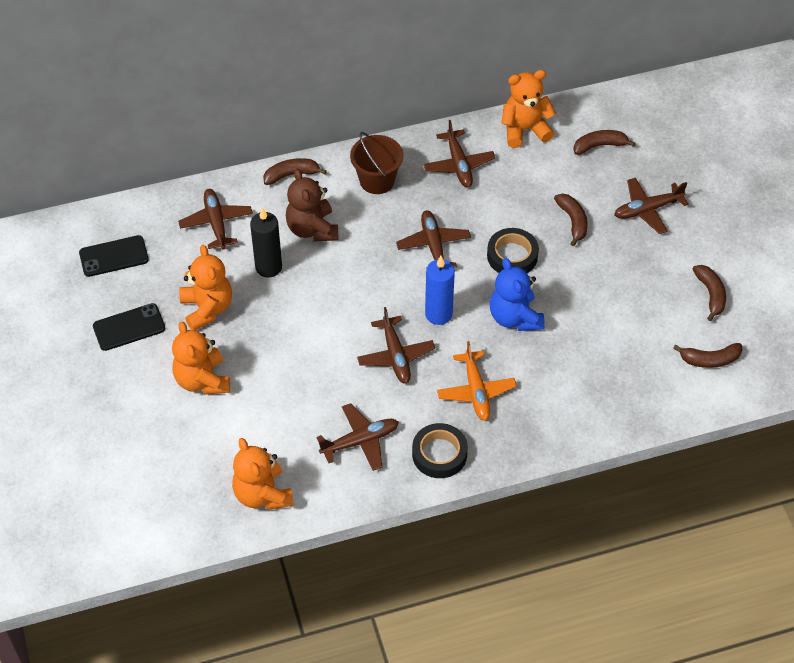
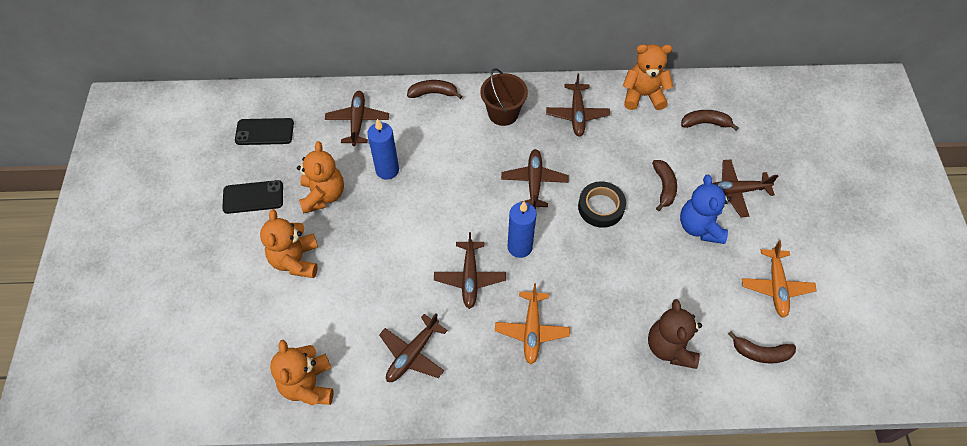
camera: 15 degrees right, 5 degrees up
black candle [250,207,282,278] -> blue candle [367,119,399,179]
brown teddy bear [286,168,338,241] -> brown teddy bear moved to [648,299,702,369]
brown plane [316,403,399,471] -> brown plane turned 135 degrees clockwise [379,313,448,382]
black tape [412,423,468,478] -> none
blue teddy bear [490,258,545,331] -> blue teddy bear moved to [680,175,731,244]
brown banana [693,265,726,321] -> orange plane [742,241,817,318]

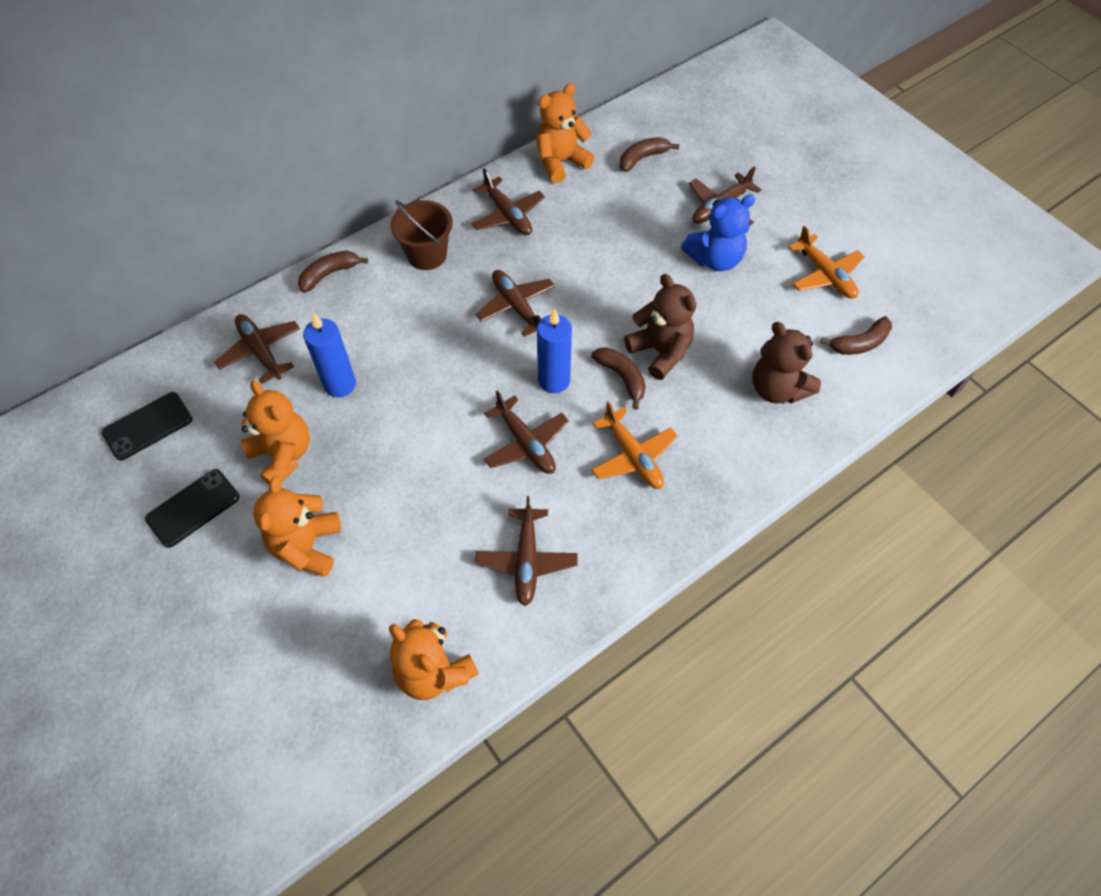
camera: 35 degrees left, 0 degrees up
orange teddy bear [260,209,318,278] -> orange teddy bear turned 45 degrees clockwise [253,476,341,577]
black tape [578,181,626,228] -> none
brown banana [652,160,677,211] -> brown banana moved to [591,347,646,410]
blue teddy bear [680,175,731,244] -> blue teddy bear turned 75 degrees counterclockwise [681,195,755,271]
none -> brown teddy bear [624,274,696,380]

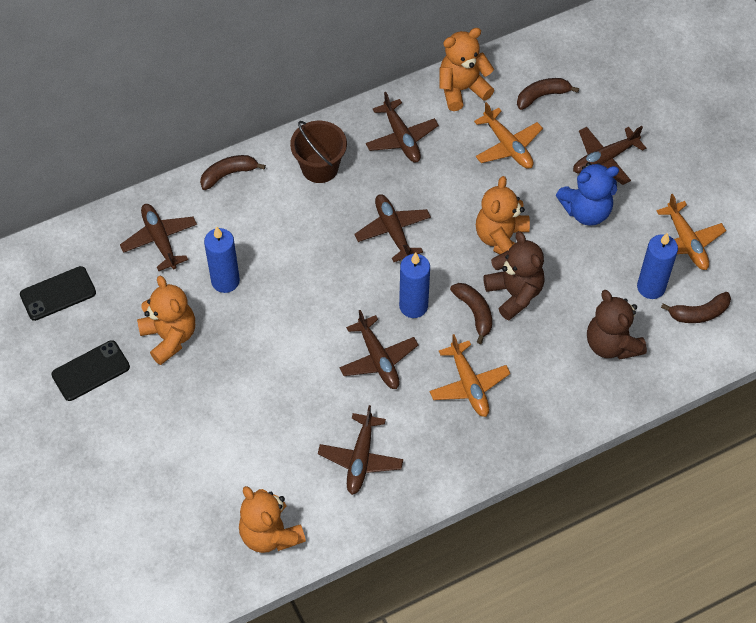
camera: 10 degrees right, 0 degrees up
orange teddy bear [253,476,341,577] -> orange teddy bear moved to [476,176,530,254]
none -> orange plane [474,102,543,169]
none -> blue candle [637,233,678,299]

